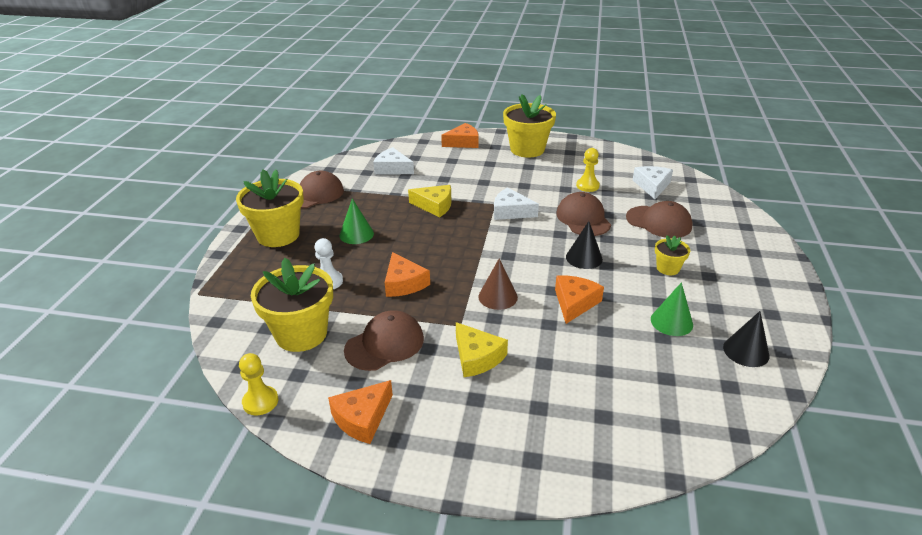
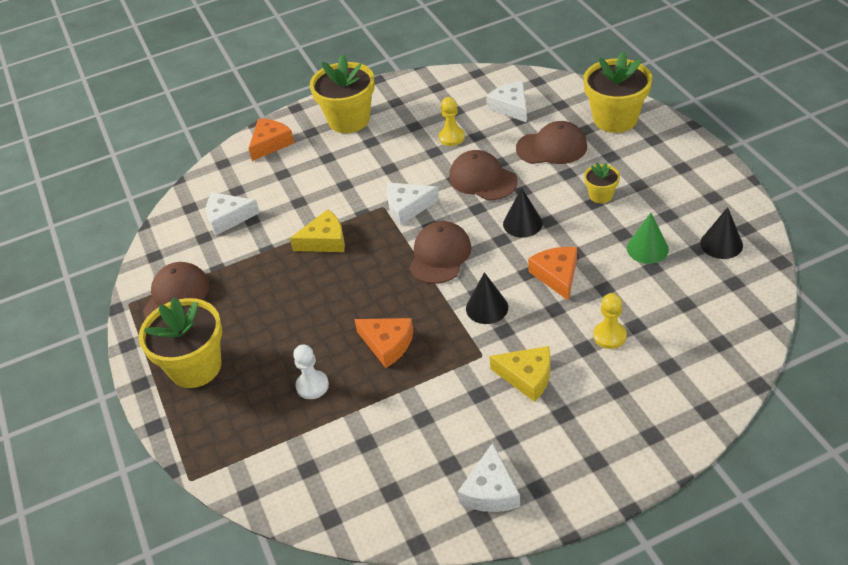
camera: 30 degrees left, 10 degrees up
yellow pawn [239,353,278,415] -> yellow pawn moved to [593,293,627,349]
yellow flower pot [251,258,333,352] -> yellow flower pot moved to [583,51,652,133]
orange cheese [328,380,393,444] -> white cheese [458,443,520,512]
green cone [339,199,374,244] -> none
brown cap [344,310,424,371] -> brown cap moved to [409,221,472,284]
brown cone [478,258,518,310] -> black cone [466,272,508,324]

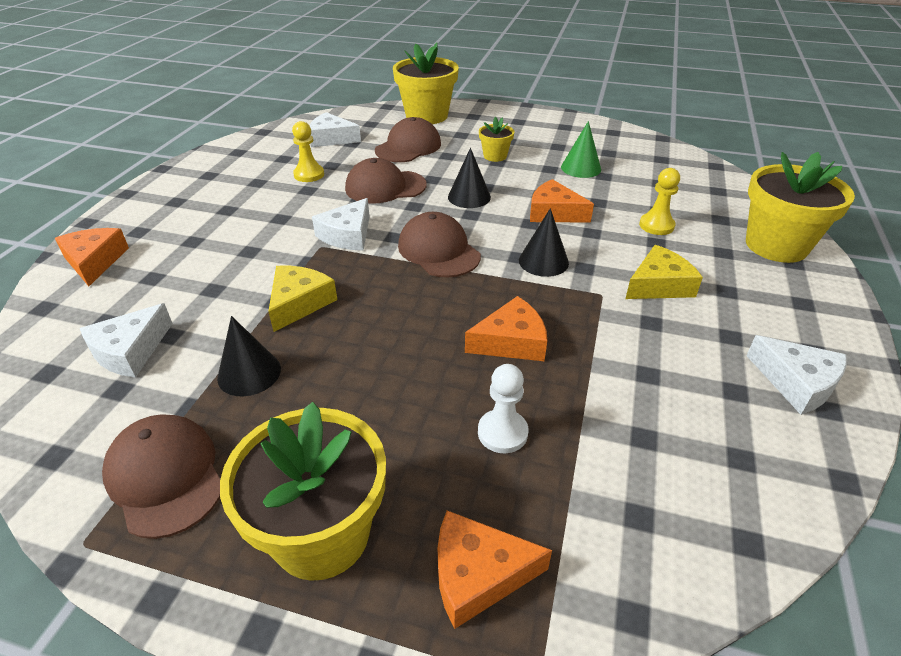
camera: 55 degrees left, 5 degrees down
yellow flower pot [310,54,375,133] -> yellow flower pot moved to [746,152,855,263]
black cone [700,207,743,259] -> black cone moved to [217,316,281,396]
none -> orange cheese [438,511,552,629]

